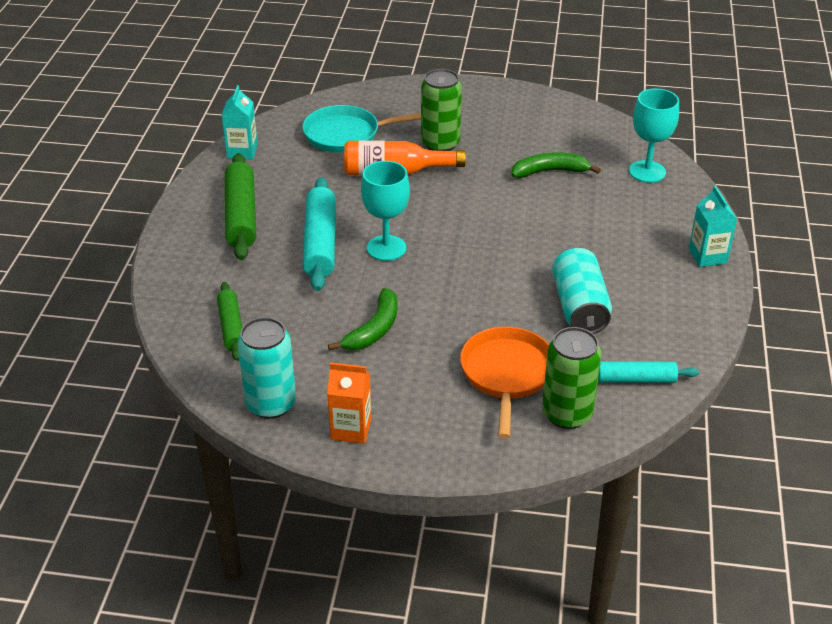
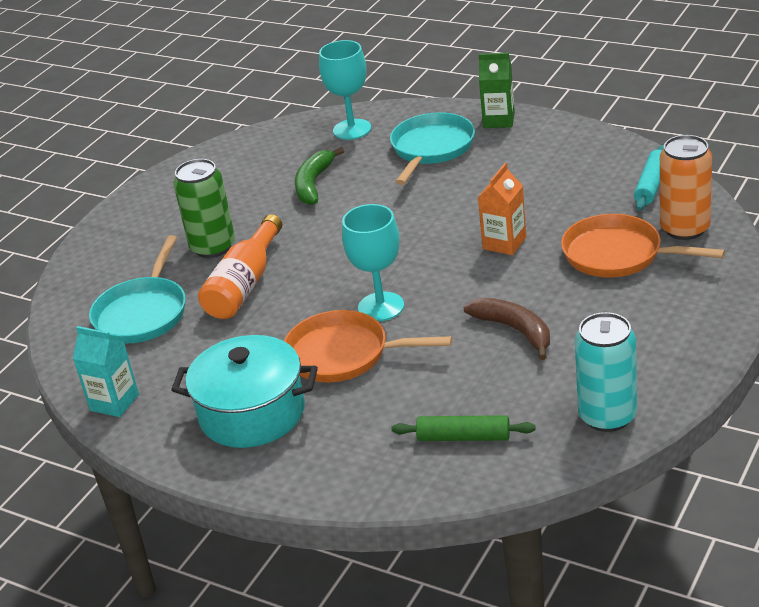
camera: 65 degrees left, 5 degrees down
green rolling pin [225,153,256,260] -> turquoise pot [171,335,318,448]
turquoise rolling pin [303,177,336,291] -> orange pan [284,310,452,382]
orange carton [327,362,371,444] -> orange carton moved to [478,163,526,255]
green banana [328,288,398,351] -> brown banana [464,298,550,360]
green can [542,327,602,429] -> orange can [660,135,712,240]
turquoise can [552,247,612,334] -> none
turquoise carton [689,186,737,267] -> green carton [479,53,515,128]
none -> turquoise pan [390,112,475,185]

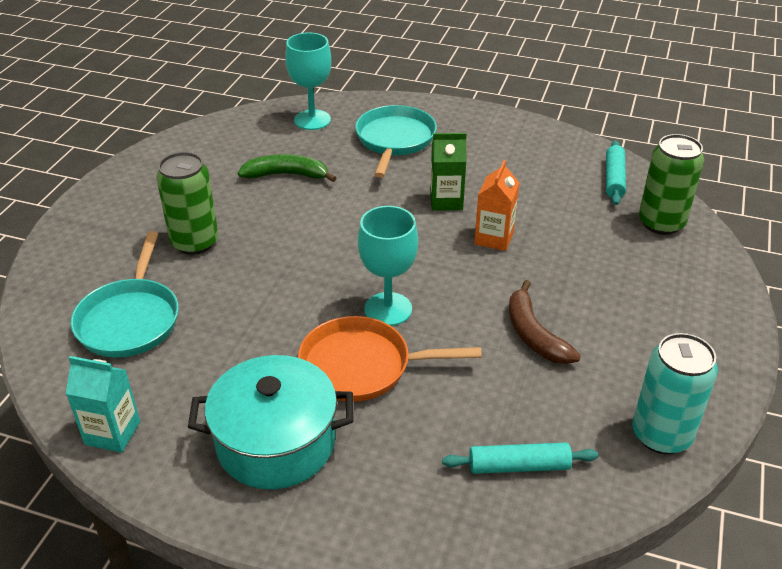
camera: 15 degrees left, 5 degrees up
orange bottle [198,214,282,319] -> none
green banana [295,147,344,205] -> green banana turned 90 degrees clockwise [238,154,336,182]
green rolling pin [391,415,535,441] -> turquoise rolling pin [442,442,598,474]
brown banana [464,298,550,360] -> brown banana turned 150 degrees counterclockwise [509,280,581,364]
green carton [479,53,515,128] -> green carton moved to [430,133,466,211]
orange pan [561,214,725,277] -> none
orange can [660,135,712,240] -> green can [639,134,704,235]

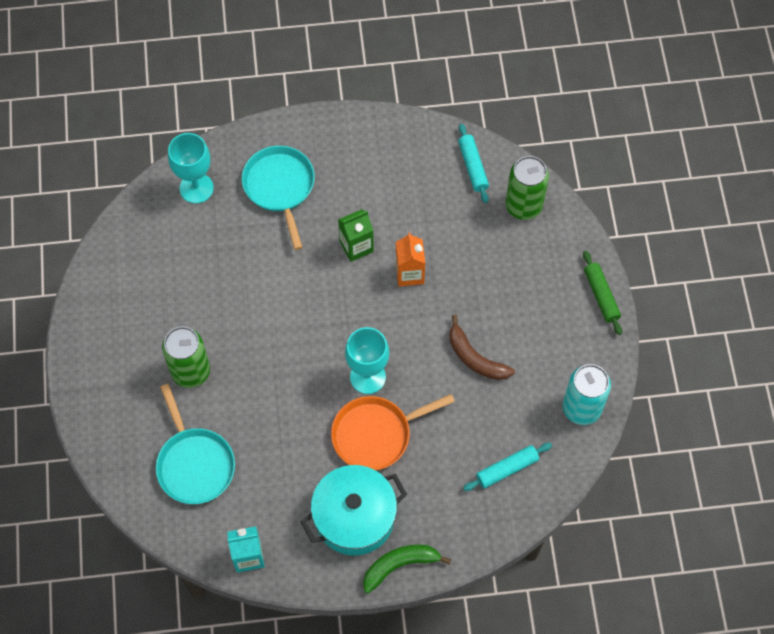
camera: 25 degrees left, 25 degrees up
green banana [238,154,336,182] -> green banana moved to [363,544,451,593]
none -> green rolling pin [583,251,622,335]

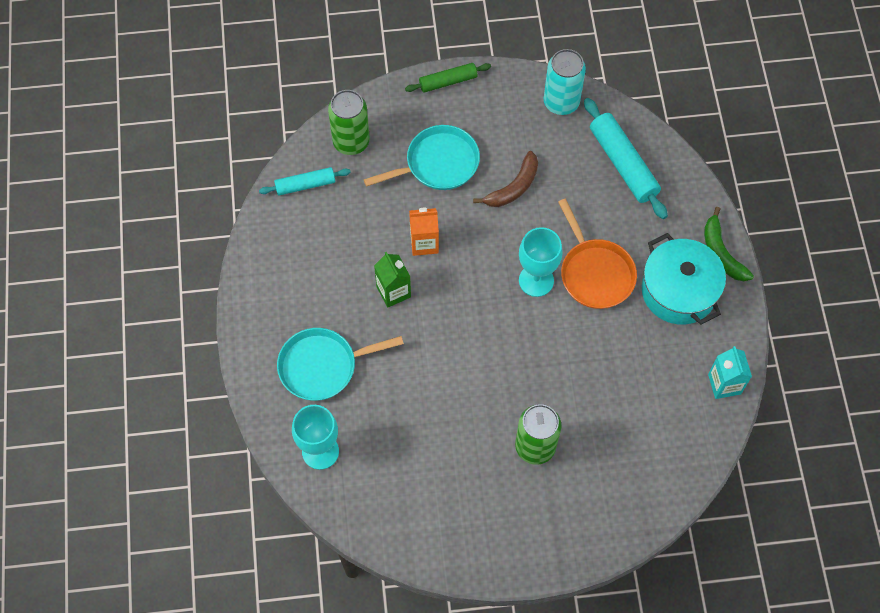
camera: 90 degrees left, 0 degrees up
turquoise pan [156,384,235,504] -> turquoise pan moved to [364,125,480,190]
turquoise rolling pin [463,443,552,491] -> turquoise rolling pin [584,98,668,219], size x1.65

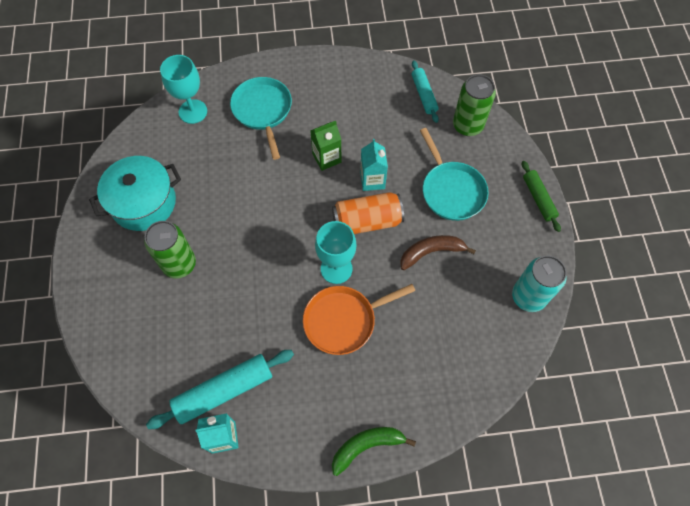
camera: 90 degrees right, 0 degrees up
orange carton [409,208,439,256] -> turquoise carton [360,139,388,191]
brown banana [473,151,538,207] -> brown banana turned 120 degrees clockwise [400,235,476,270]
turquoise rolling pin [584,98,668,219] -> turquoise rolling pin moved to [146,350,294,429]
turquoise pot [642,233,726,325] -> turquoise pot moved to [89,156,181,231]
none -> orange can [332,192,404,234]

